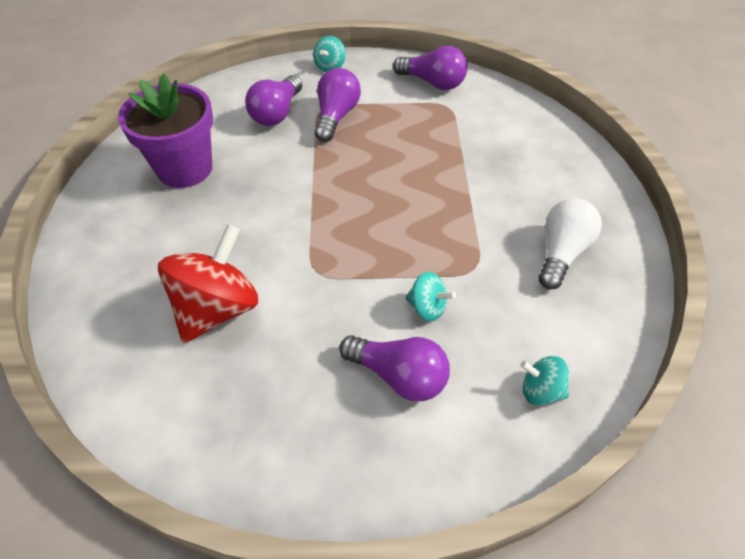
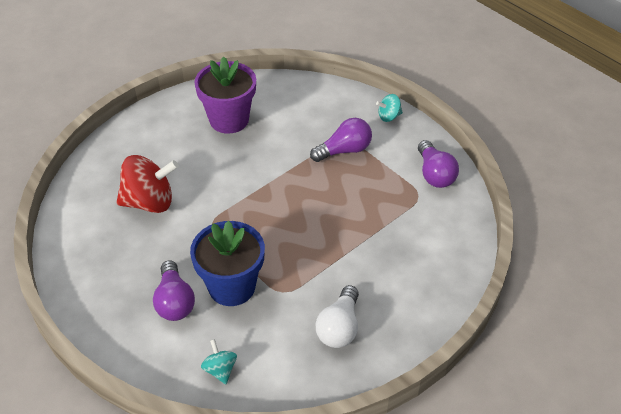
camera: 50 degrees right, 5 degrees down
purple light bulb [245,75,302,126] -> none
turquoise spinning top [405,272,456,321] -> blue flower pot [190,220,265,306]
white light bulb [539,198,602,290] -> white light bulb turned 120 degrees clockwise [315,285,359,348]

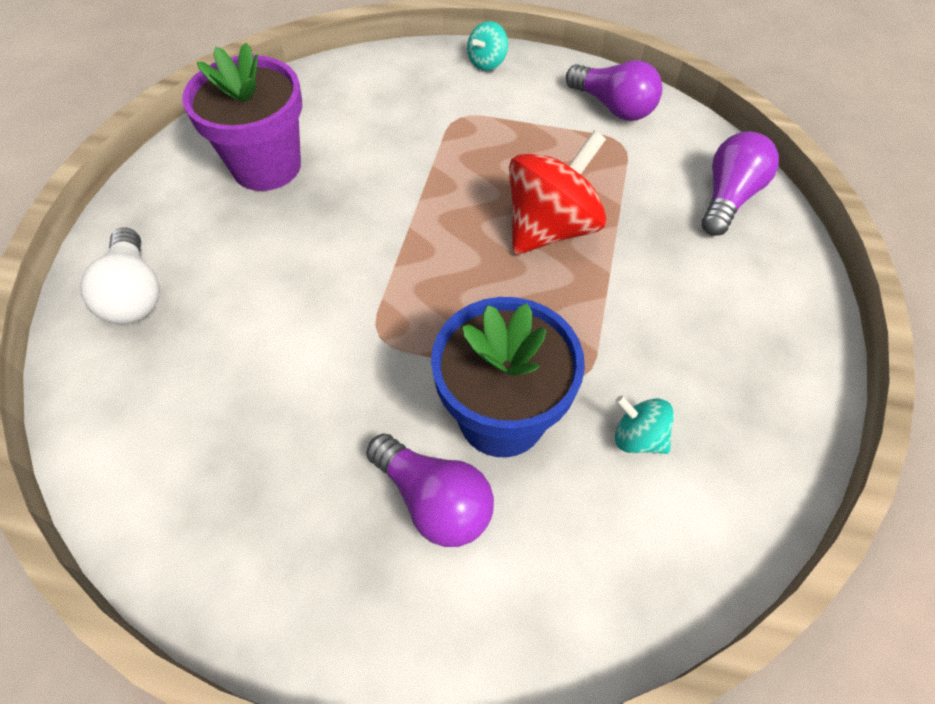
camera: 35 degrees left, 10 degrees up
red spinning top [116,155,179,213] -> red spinning top moved to [509,131,606,255]
turquoise spinning top [201,339,237,384] -> turquoise spinning top moved to [615,395,674,454]
purple light bulb [310,118,372,162] -> purple light bulb moved to [702,131,779,236]
white light bulb [315,285,359,348] -> white light bulb moved to [80,227,160,324]

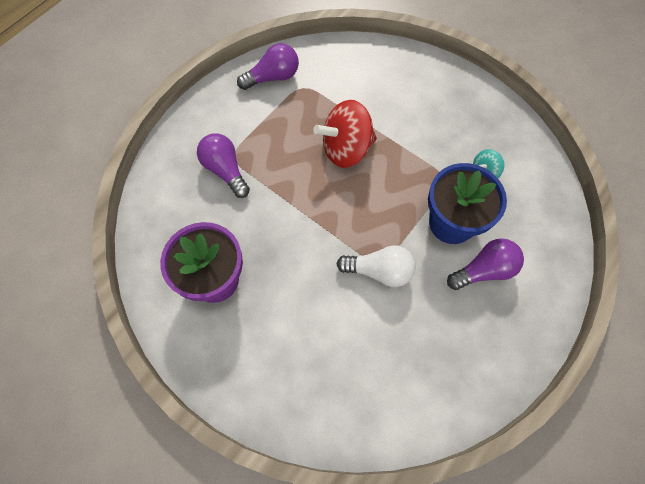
camera: 65 degrees left, 10 degrees up
white light bulb [80,227,160,324] -> white light bulb moved to [336,245,416,287]
turquoise spinning top [467,21,508,71] -> none
red spinning top [509,131,606,255] -> red spinning top turned 90 degrees counterclockwise [313,100,377,168]
purple light bulb [702,131,779,236] -> purple light bulb moved to [197,133,250,198]

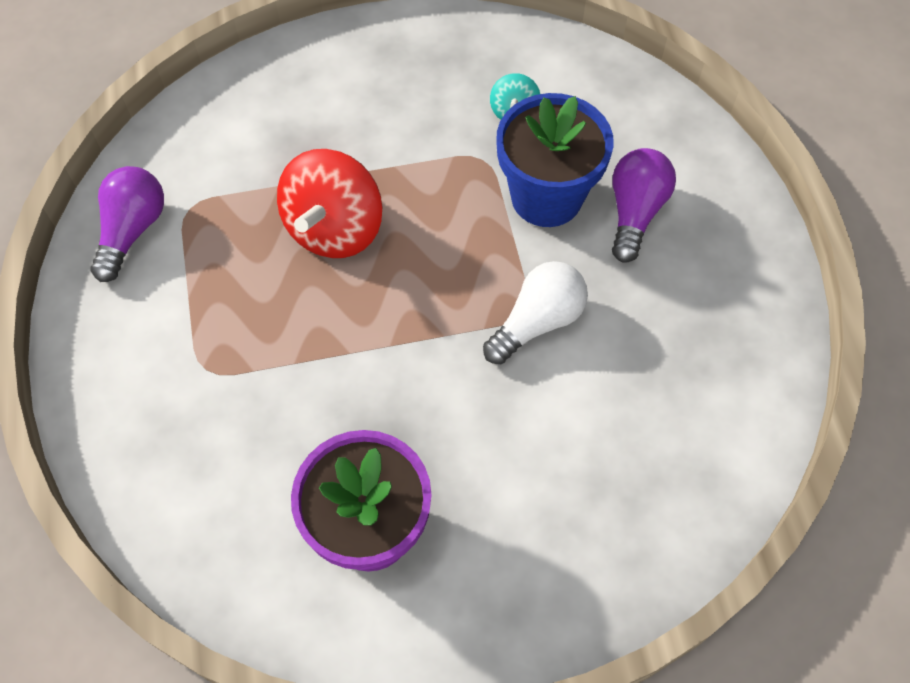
camera: 50 degrees left, 5 degrees down
purple light bulb [197,133,250,198] -> none

